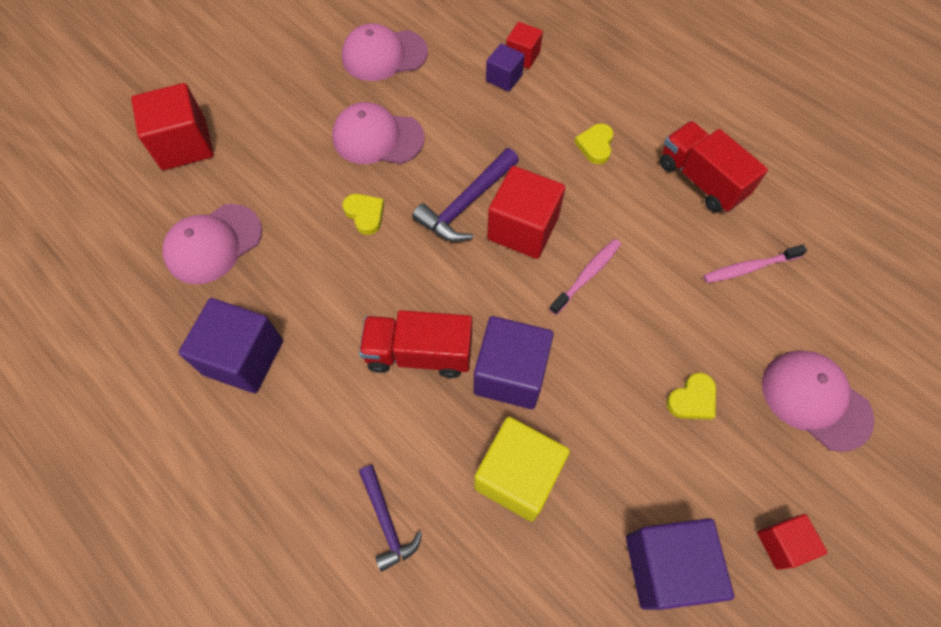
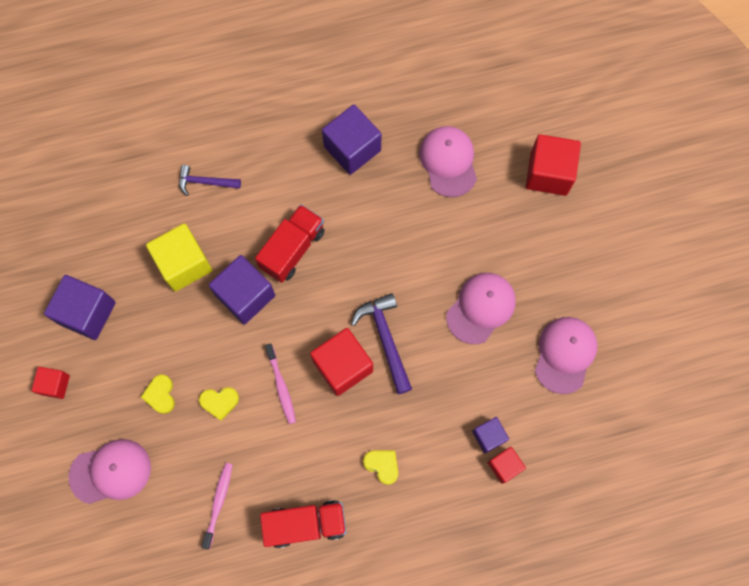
camera: 120 degrees right, 10 degrees up
yellow heart [343,194,384,235] -> yellow heart moved to [199,387,239,421]

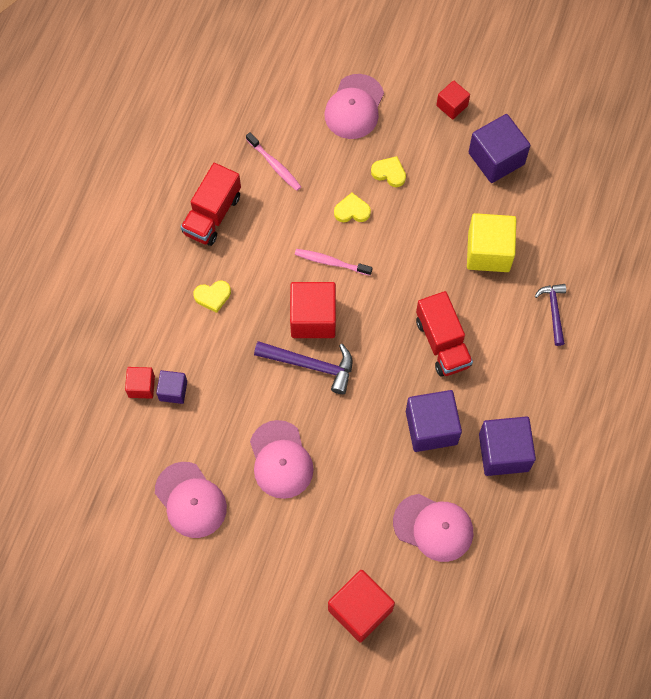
camera: 125 degrees right, 5 degrees down
purple hammer [179,165,241,196] -> purple hammer turned 45 degrees counterclockwise [535,284,566,346]
yellow heart [199,387,239,421] -> yellow heart turned 60 degrees clockwise [334,193,371,222]
purple cube [209,255,275,325] -> purple cube moved to [406,390,462,452]

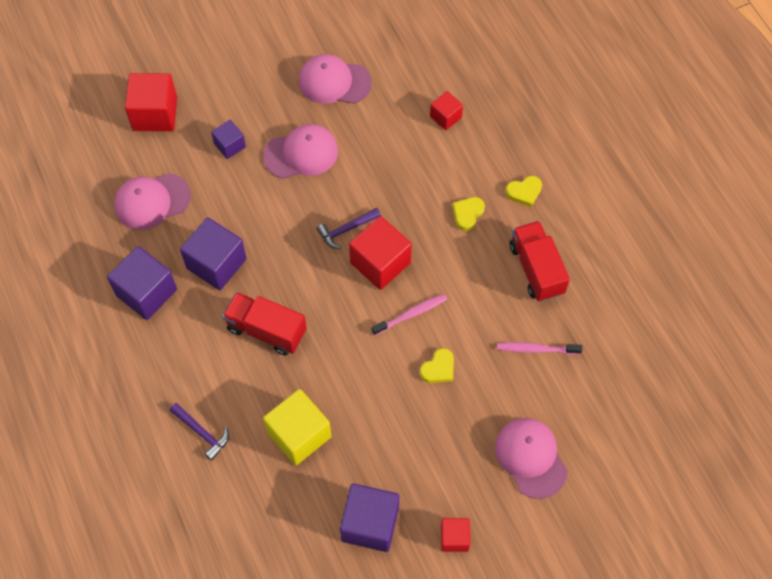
camera: 135 degrees right, 5 degrees down
purple cube [156,370,187,404] -> purple cube moved to [211,120,246,159]
pink cap [250,420,314,499] -> pink cap turned 135 degrees clockwise [263,124,338,179]
purple hammer [254,341,352,394] -> purple hammer [317,208,381,249], size x0.65
yellow heart [371,156,406,187] -> yellow heart moved to [506,176,542,207]

